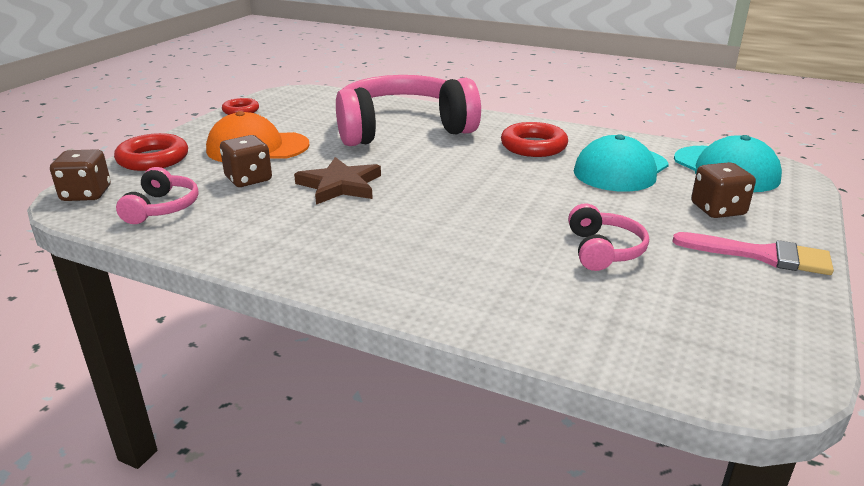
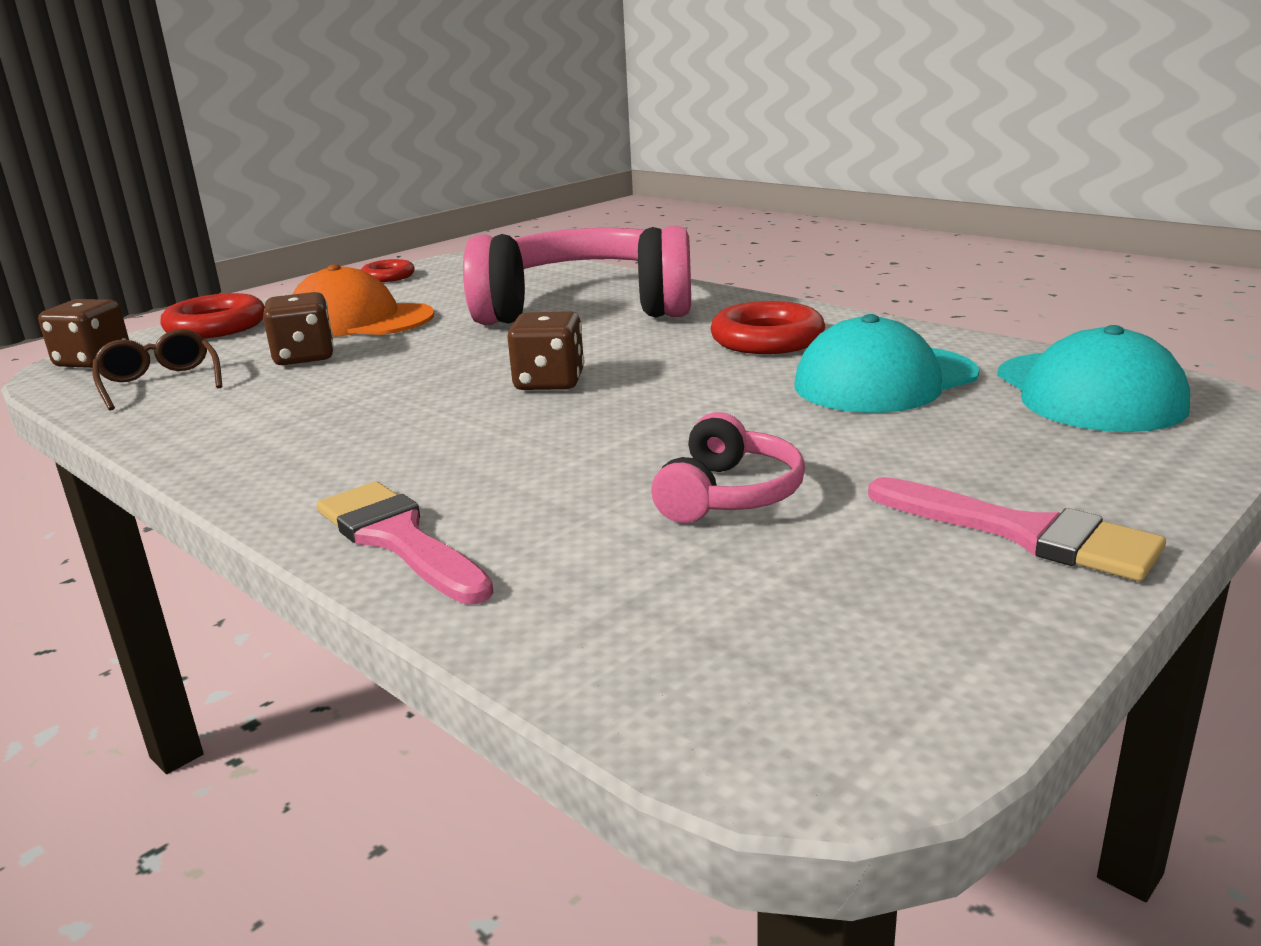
camera: 20 degrees right, 5 degrees down
pink headphones [116,167,199,224] -> brown glasses [92,329,222,411]
brown star [294,157,381,205] -> none
brown dice [691,162,756,218] -> brown dice moved to [507,311,584,390]
none -> pink brush [317,481,493,604]

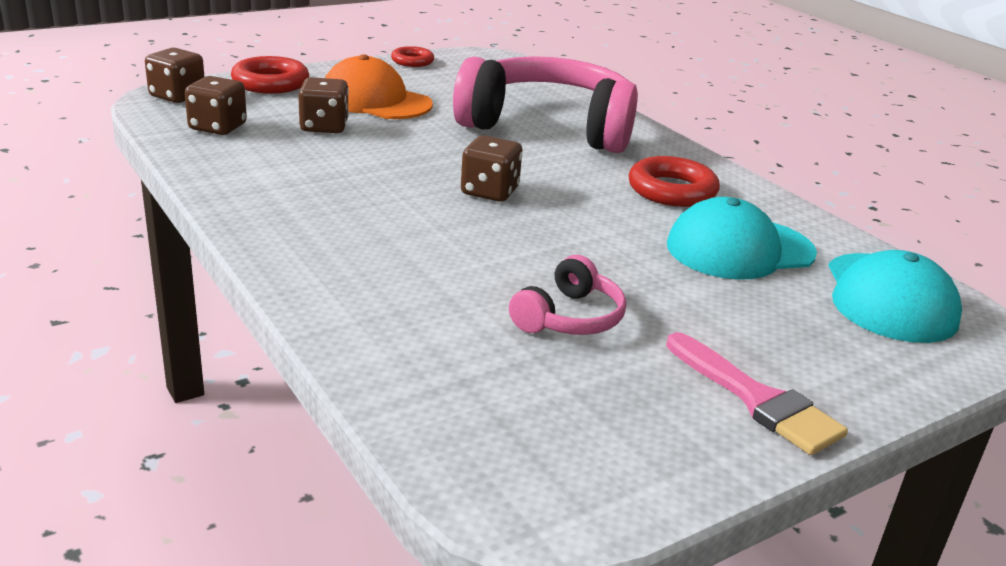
camera: 10 degrees right, 5 degrees up
brown glasses [92,329,222,411] -> brown dice [185,76,247,135]
pink brush [317,481,493,604] -> none

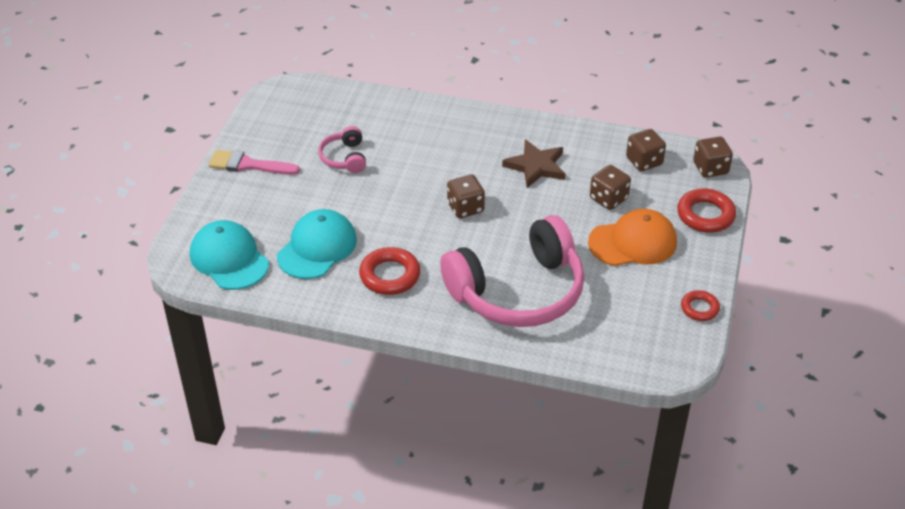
camera: 140 degrees right, 15 degrees up
none -> brown star [502,139,566,188]

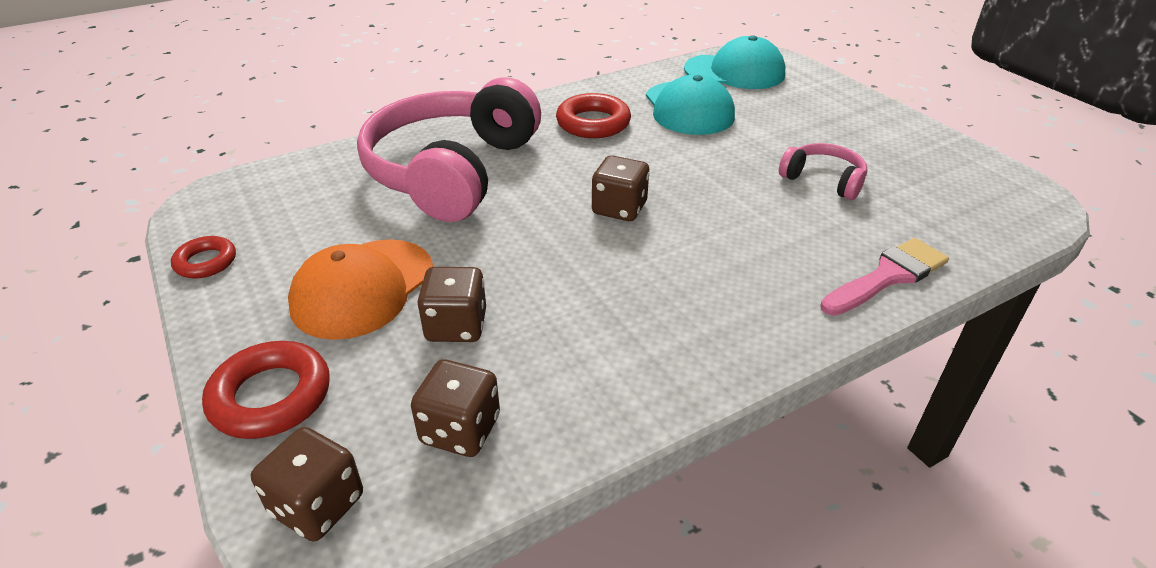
camera: 135 degrees right, 5 degrees down
pink brush [209,150,300,175] -> pink brush moved to [820,238,949,316]
brown star [502,139,566,188] -> none

